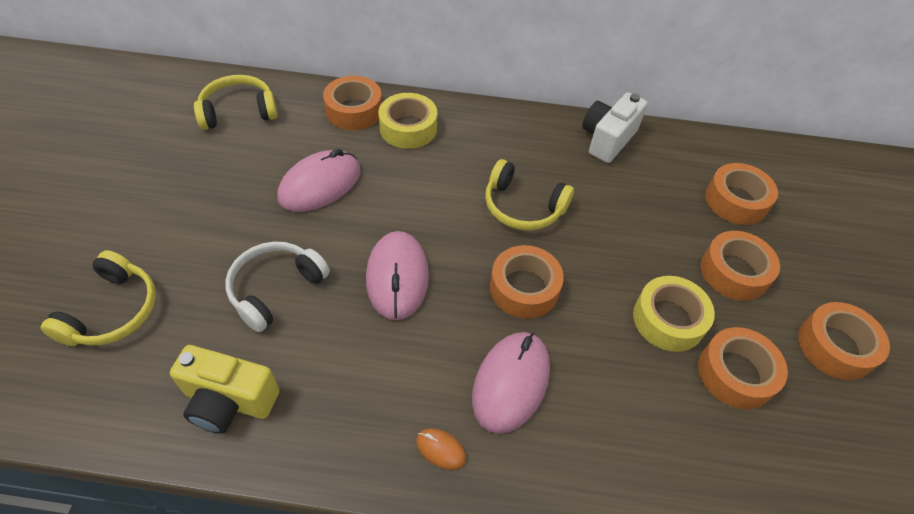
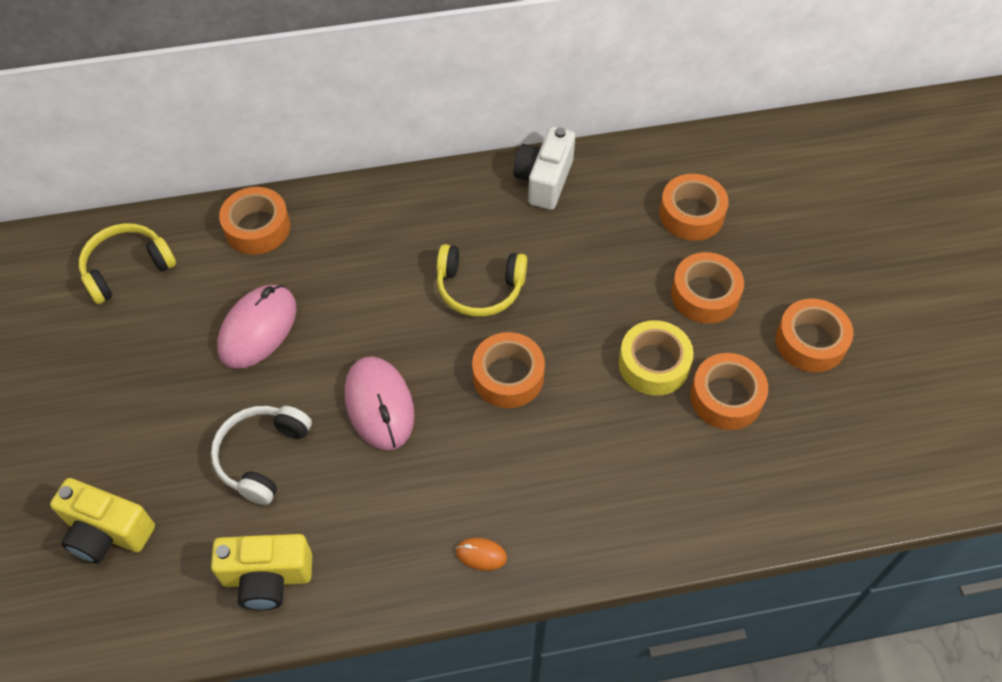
camera: 15 degrees left, 5 degrees up
yellow headphones [41,250,156,346] -> yellow camera [50,478,155,564]
yellow tape [378,93,437,149] -> none
pink mouse [472,332,550,434] -> none

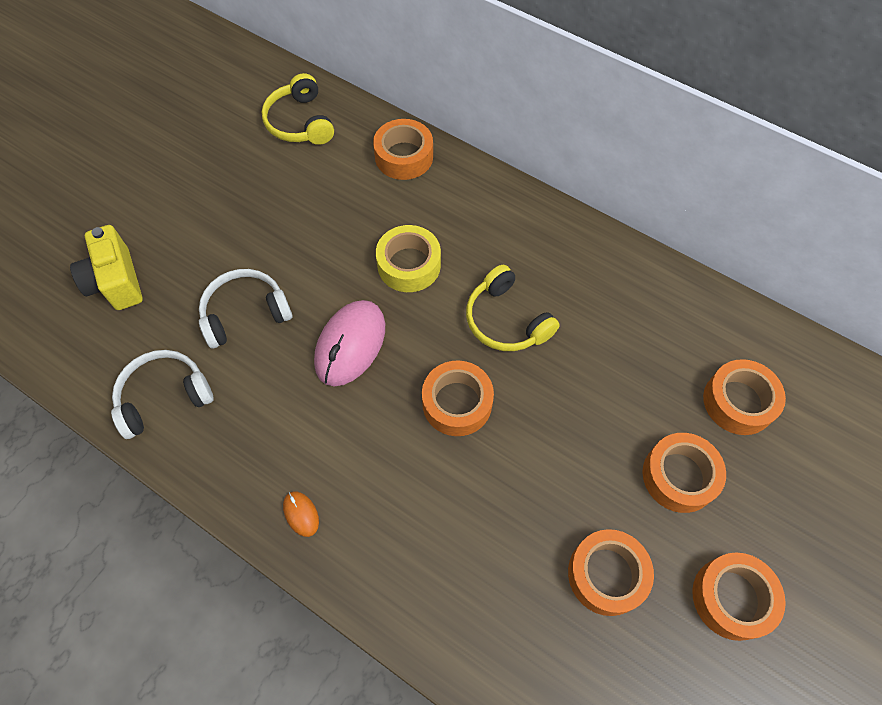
camera: 45 degrees right, 5 degrees up
yellow headphones [79,223,176,304] -> yellow headphones turned 120 degrees counterclockwise [262,73,334,145]
yellow camera [211,534,312,610] -> white headphones [111,350,214,439]
pink mouse [217,285,297,369] -> none
white camera [514,127,575,210] -> none
yellow tape [619,320,694,396] -> yellow tape moved to [376,225,441,292]

